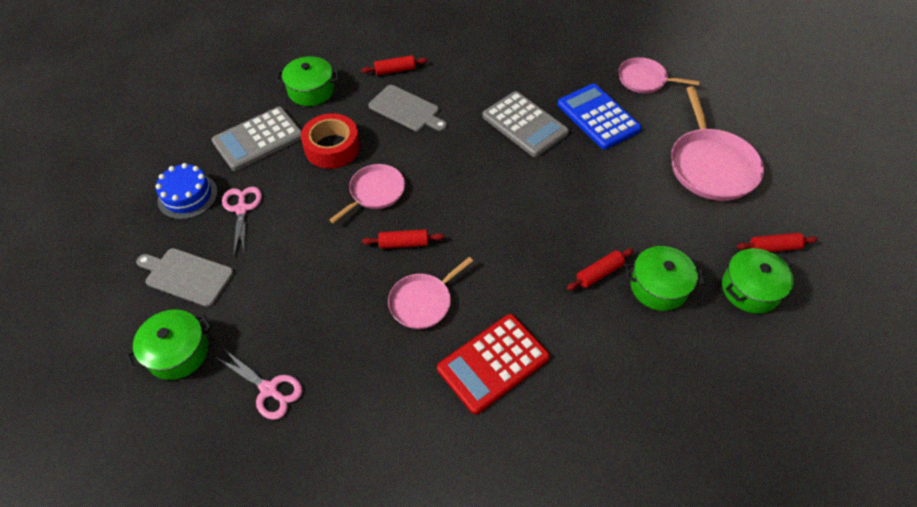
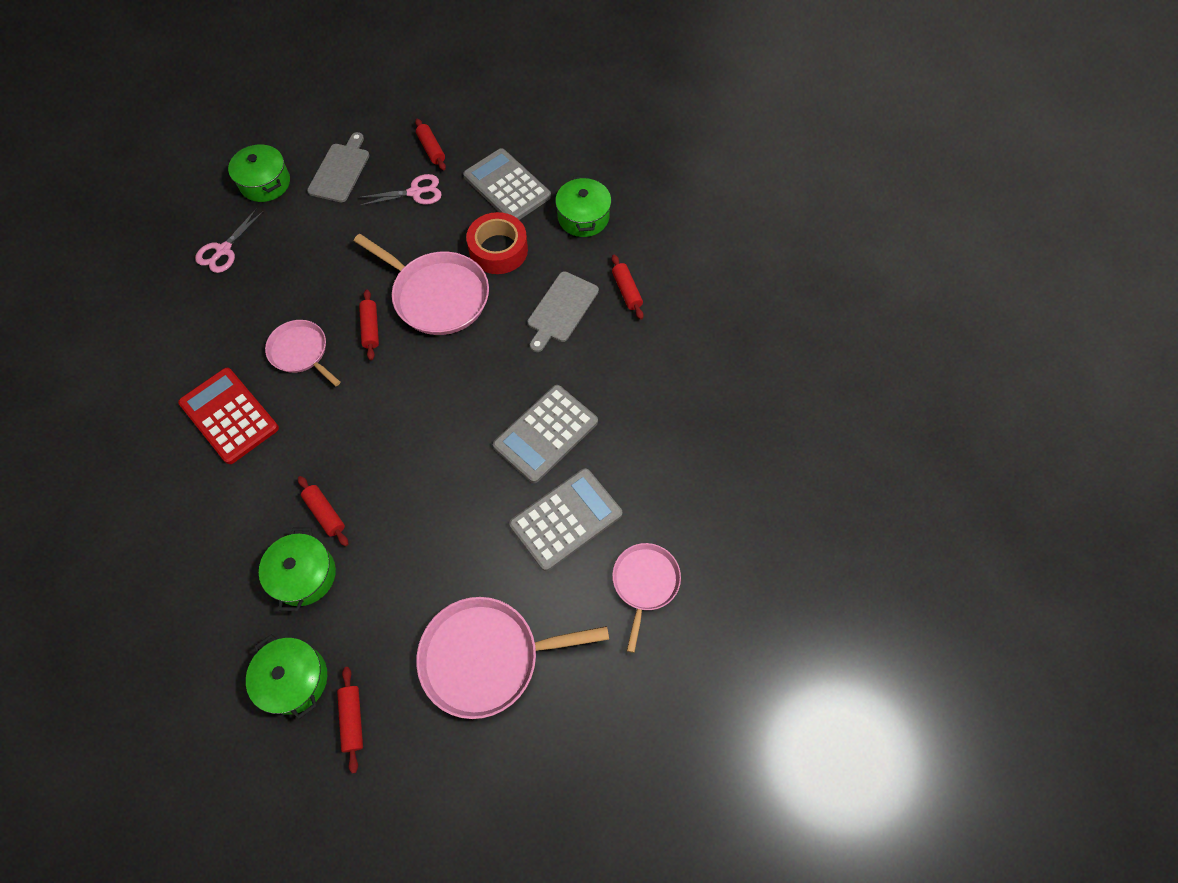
camera: 85 degrees right, 10 degrees up
blue cake [155,163,218,219] -> red rolling pin [415,119,446,171]
pink pan [329,164,405,223] -> pink pan [354,234,489,335], size x1.66
blue calculator [558,84,642,149] -> grey calculator [509,468,622,571]

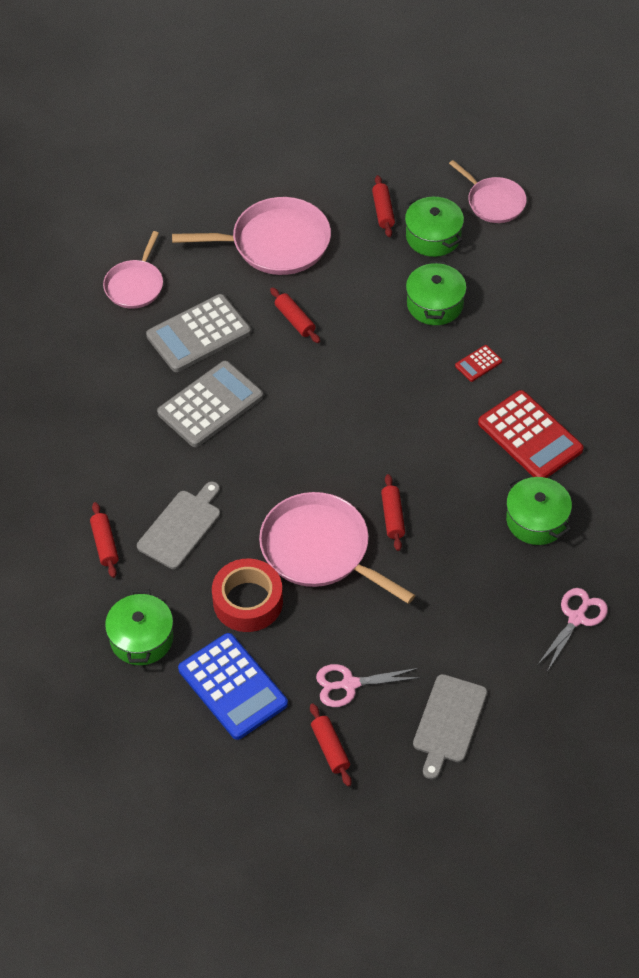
camera: 175 degrees left, 10 degrees down
green pot [228,145,290,202] -> green pot moved to [506,476,572,545]
pink pan [265,320,341,386] -> pink pan moved to [449,160,527,223]
red rolling pin [298,476,348,546] -> red rolling pin moved to [270,287,320,343]
grey calculator [463,148,551,220] -> blue calculator [178,633,288,740]
none -> red calculator [455,345,502,382]

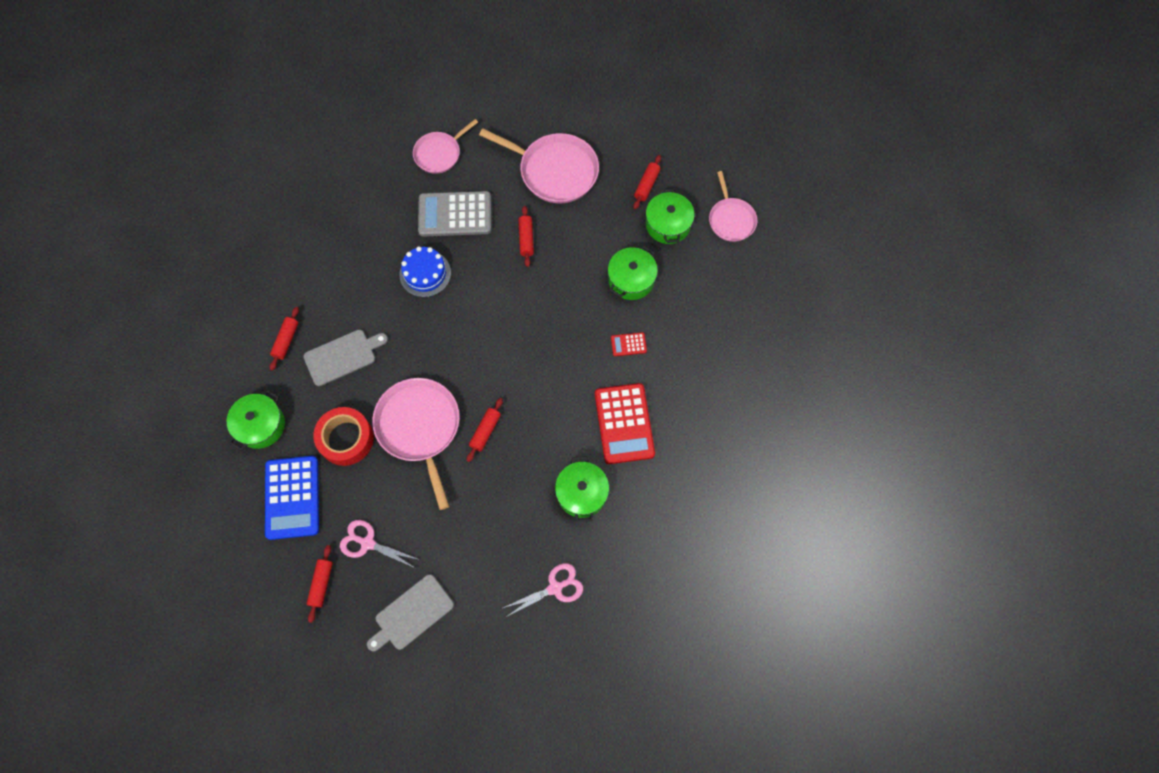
camera: 30 degrees right, 15 degrees up
grey calculator [157,361,263,447] -> blue cake [400,247,451,297]

